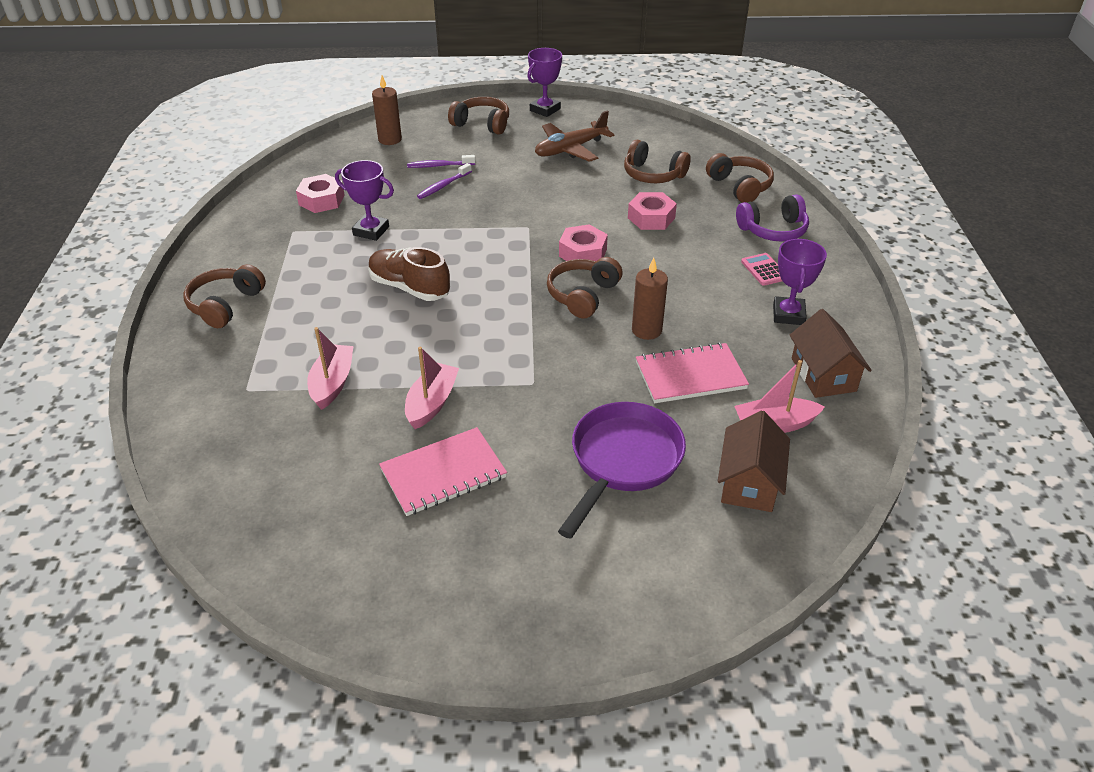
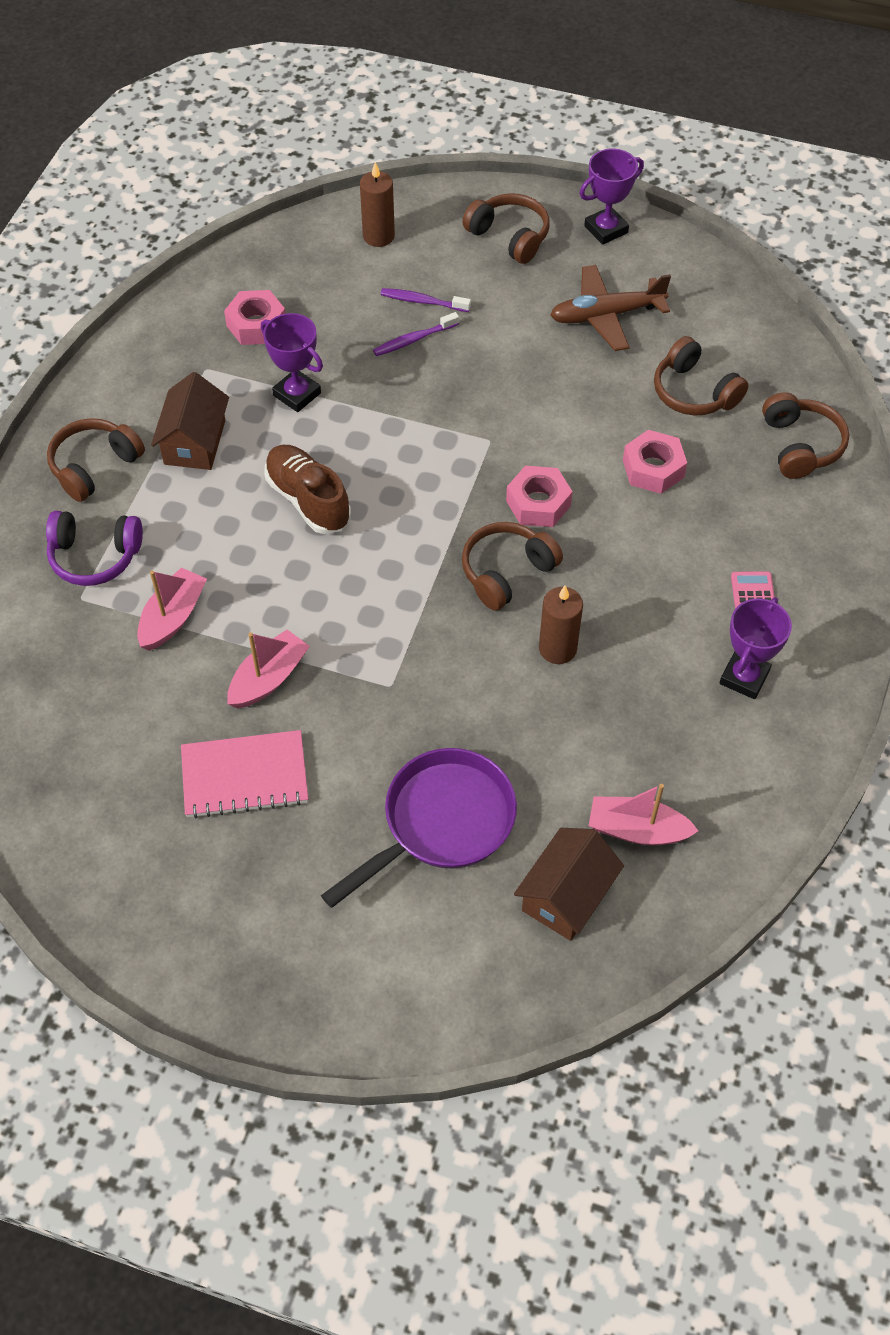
camera: 20 degrees right, 15 degrees up
pink notebook [636,342,749,403] -> none
purple headphones [736,194,809,242] -> purple headphones moved to [46,511,143,586]
brown house [790,309,872,398] -> brown house moved to [151,372,229,470]

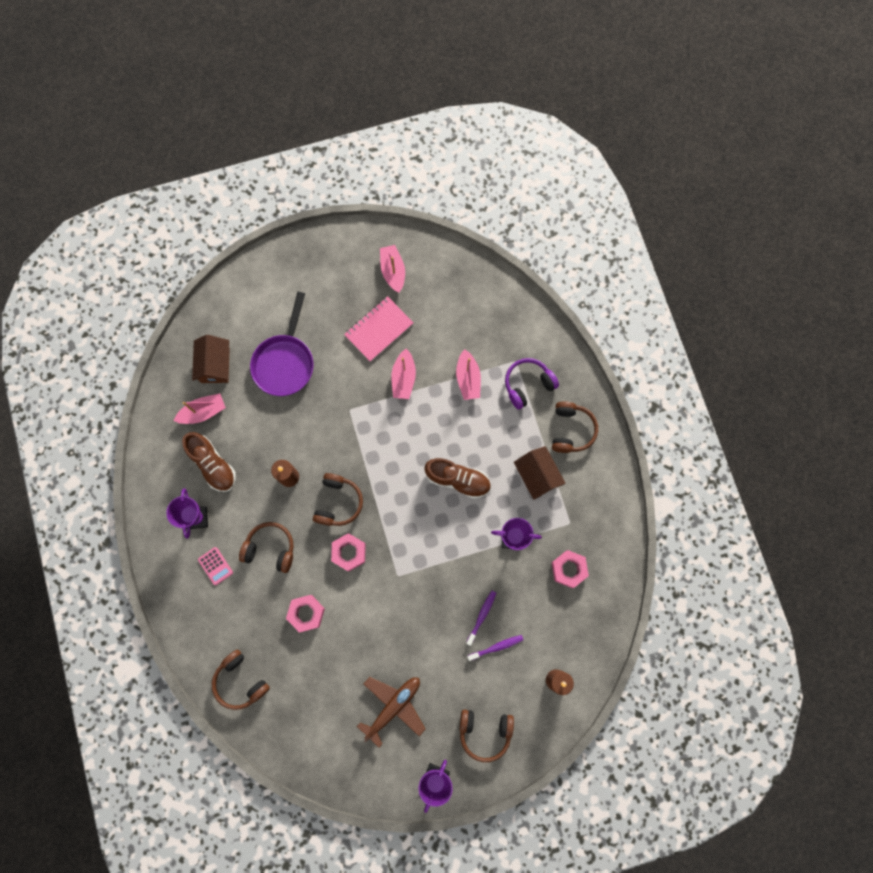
camera: 145 degrees right, 20 degrees up
brown headphones [654,336,749,416] -> brown headphones moved to [239,522,294,573]
none -> brown shoe [182,432,236,492]
none -> pink boat [380,245,405,293]

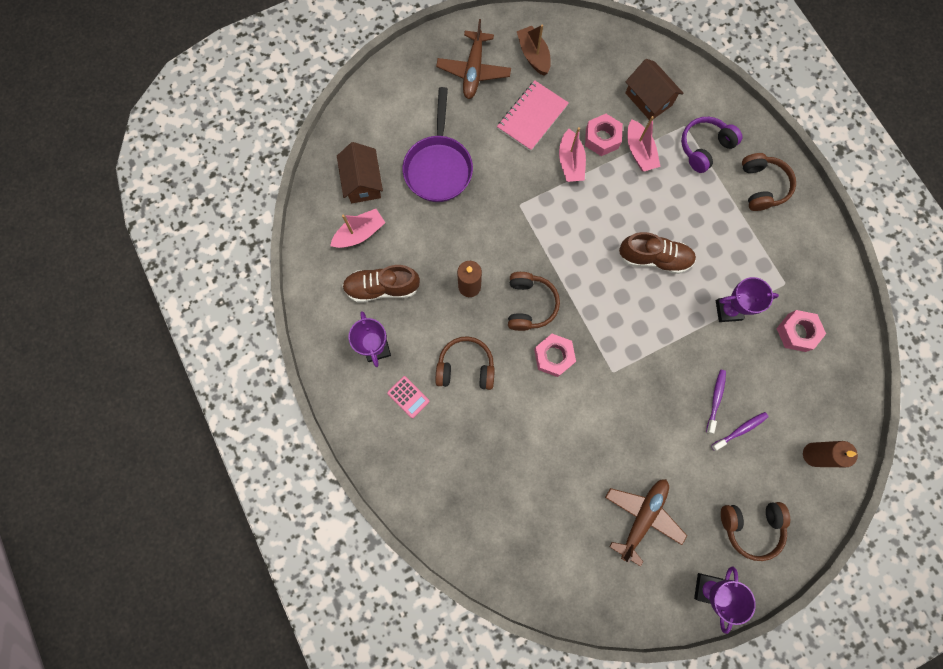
camera: 10 degrees left, 0 degrees up
brown shoe [182,432,236,492] -> brown shoe turned 135 degrees clockwise [342,265,420,303]
brown headphones [212,649,270,710] -> none
pink nut [286,595,325,632] -> pink nut moved to [585,114,623,156]
pink boat [380,245,405,293] -> brown boat [517,24,551,76]
brown house [514,446,566,500] -> brown house moved to [625,59,684,120]
none -> brown plane [436,19,511,99]

